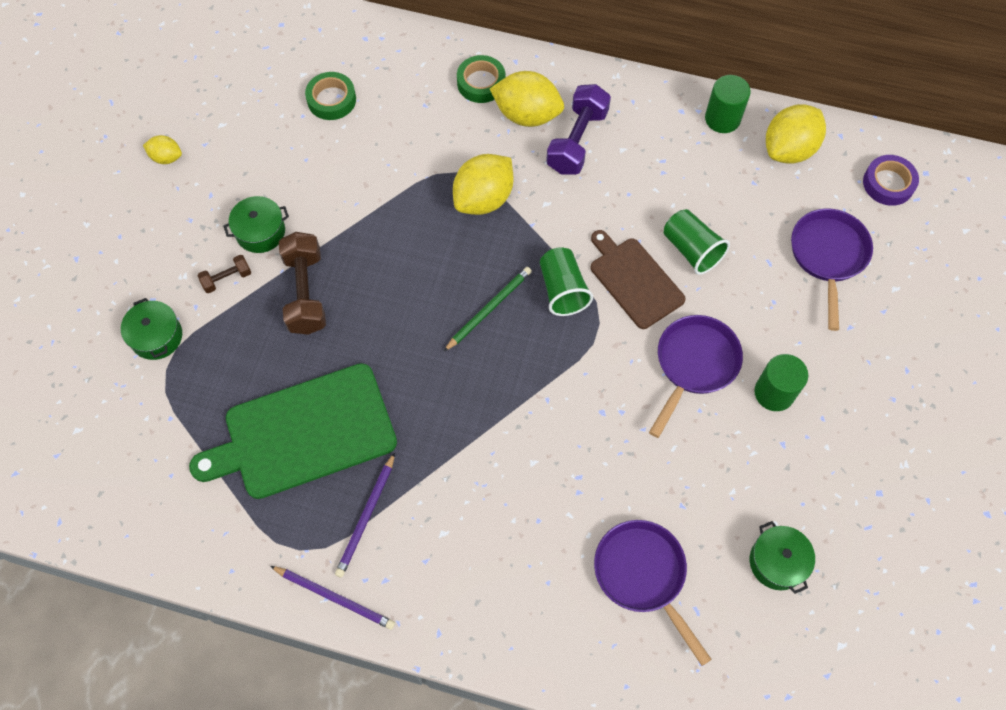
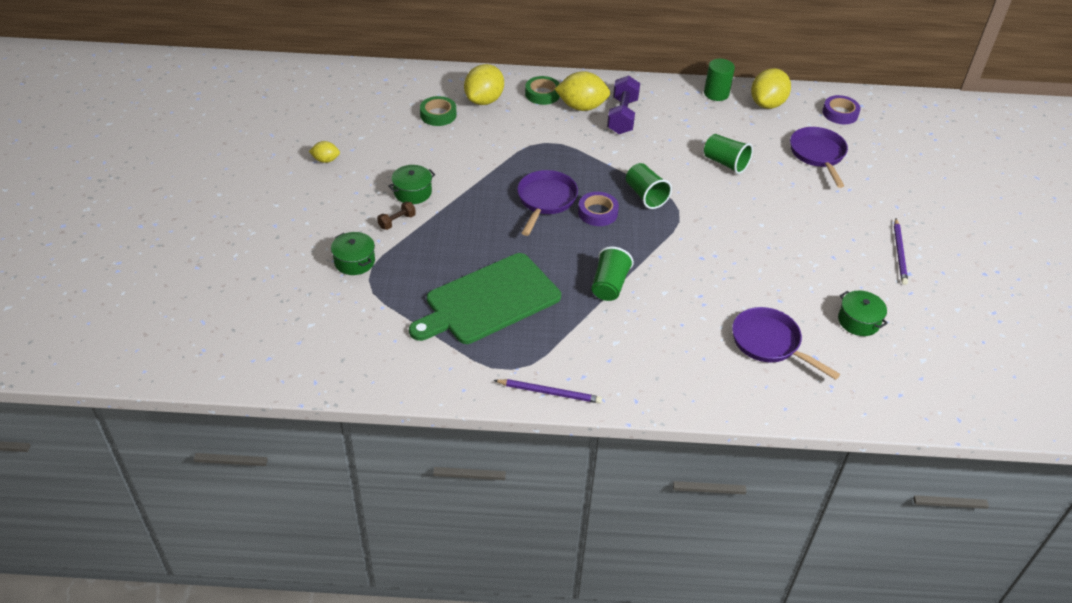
camera: 15 degrees left, 20 degrees down
brown dumbbell [279,232,326,335] -> none
purple pencil [335,452,395,578] -> purple pencil moved to [894,219,908,285]
green pencil [443,267,532,352] -> purple tape [578,192,619,226]
yellow lemon [453,154,513,215] -> yellow lemon moved to [464,64,504,105]
brown cutting board [591,230,686,329] -> none
purple pan [649,315,743,438] -> purple pan moved to [517,170,578,236]
green cylinder [754,354,808,411] -> none
none -> green cup [591,246,634,301]

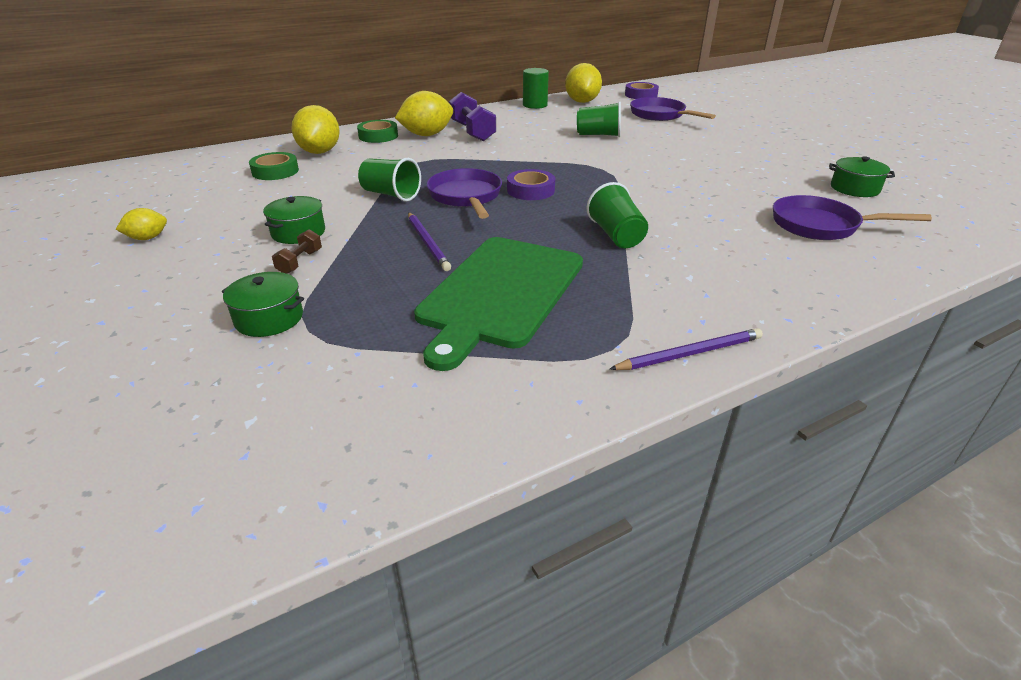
camera: 30 degrees left, 10 degrees down
green cup [626,163,672,209] -> green cup moved to [358,158,421,202]
purple pencil [894,219,908,285] -> purple pencil moved to [408,212,451,271]

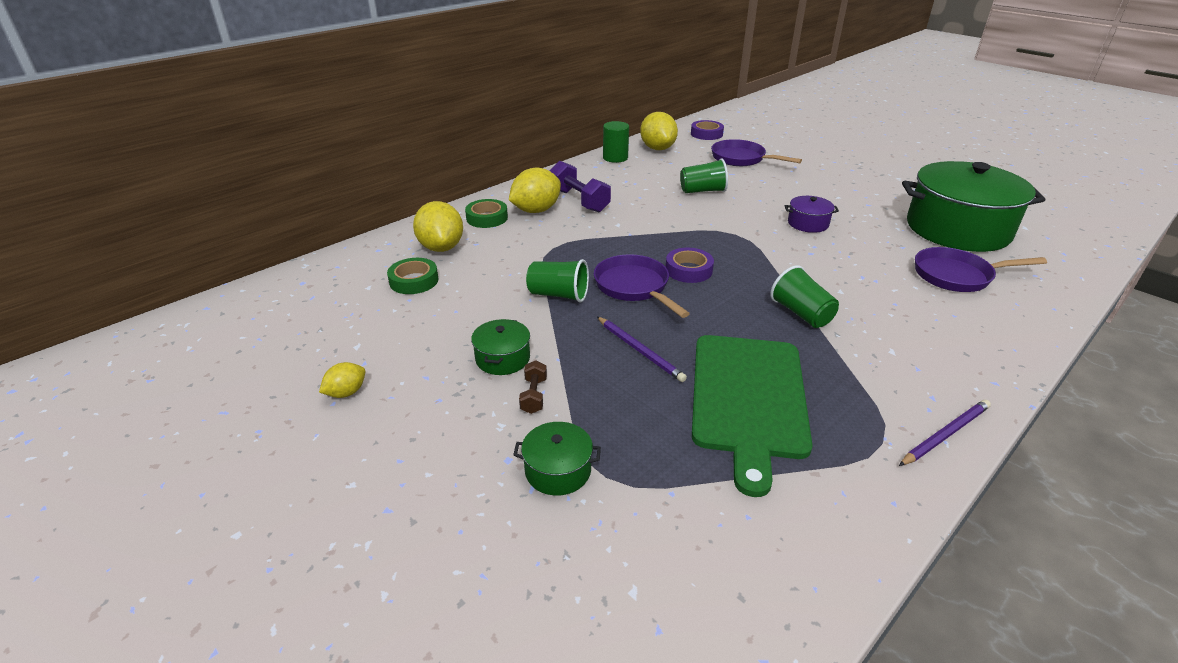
camera: 15 degrees left, 0 degrees up
green pot [829,156,895,197] -> green pot [902,161,1046,252], size x2.39
none -> purple pot [785,196,839,233]

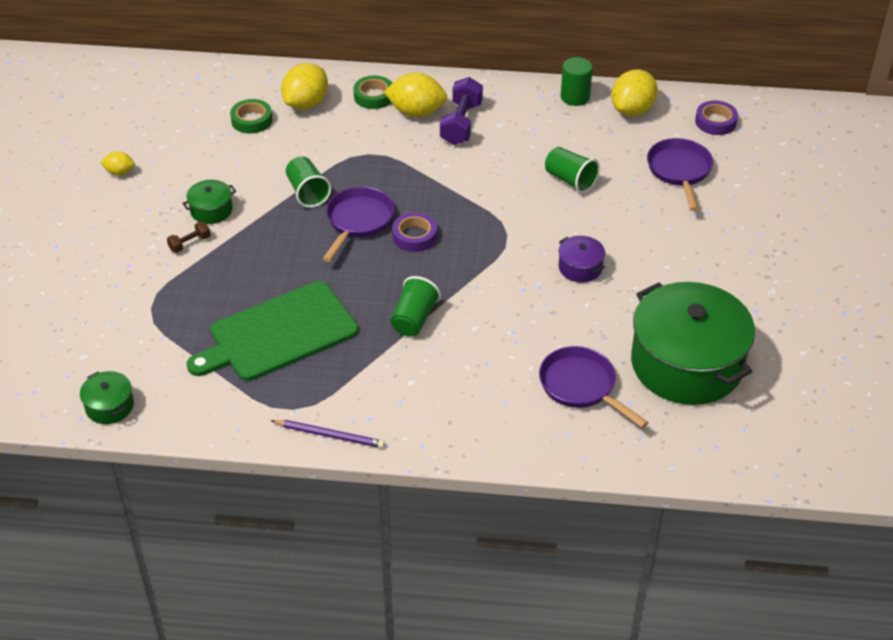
camera: 50 degrees right, 10 degrees up
green pot [513,422,601,496] -> green pot moved to [80,371,134,424]
purple pencil [597,317,687,382] -> none

